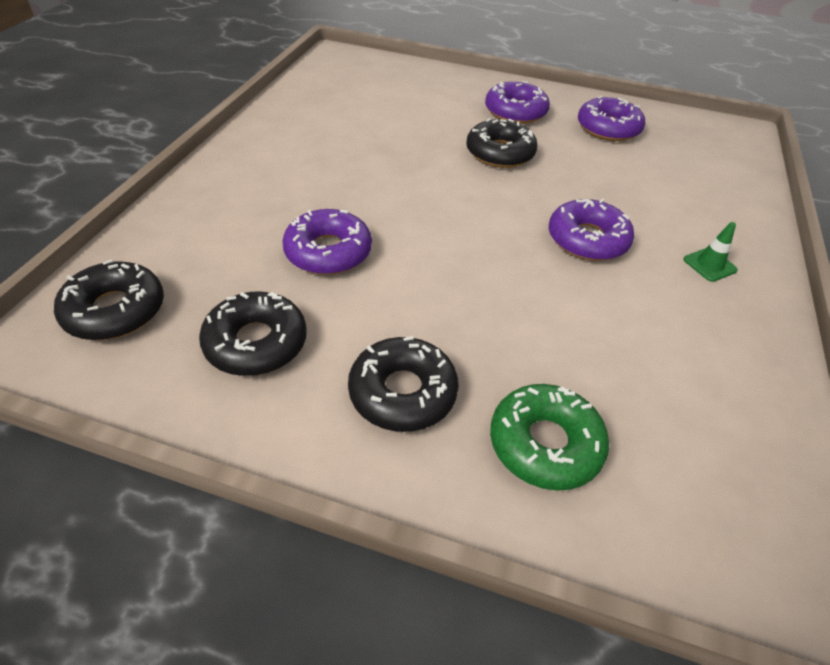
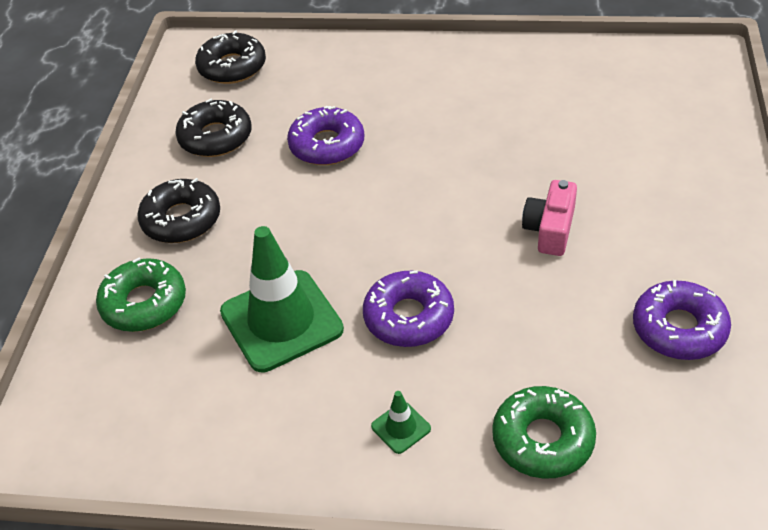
camera: 85 degrees right, 0 degrees up
black donut [466,118,538,168] -> pink camera [522,180,577,256]
purple donut [485,81,550,124] -> none
none -> green traffic cone [220,226,344,372]
none -> green donut [492,386,596,479]

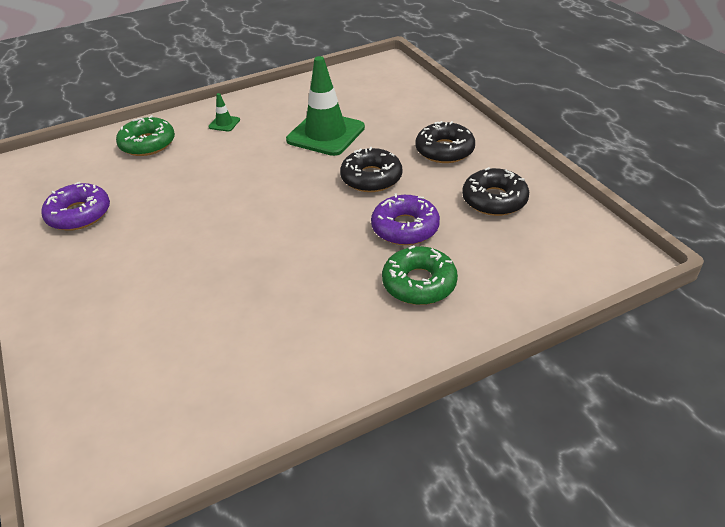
camera: 145 degrees right, 5 degrees down
green donut [96,257,186,332] -> green donut moved to [382,246,458,305]
black donut [195,30,266,84] -> black donut moved to [340,147,402,192]
purple donut [363,270,454,347] -> none
pink camera [522,180,577,256] -> none

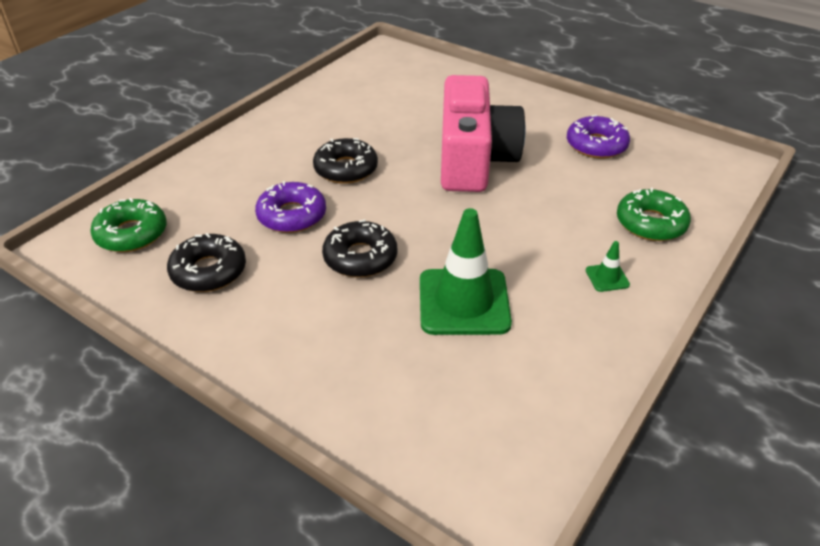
camera: 150 degrees right, 0 degrees up
green donut [382,246,458,305] -> green donut moved to [90,198,167,252]
black donut [415,121,475,163] -> black donut moved to [313,138,378,184]
none -> pink camera [441,75,525,192]

